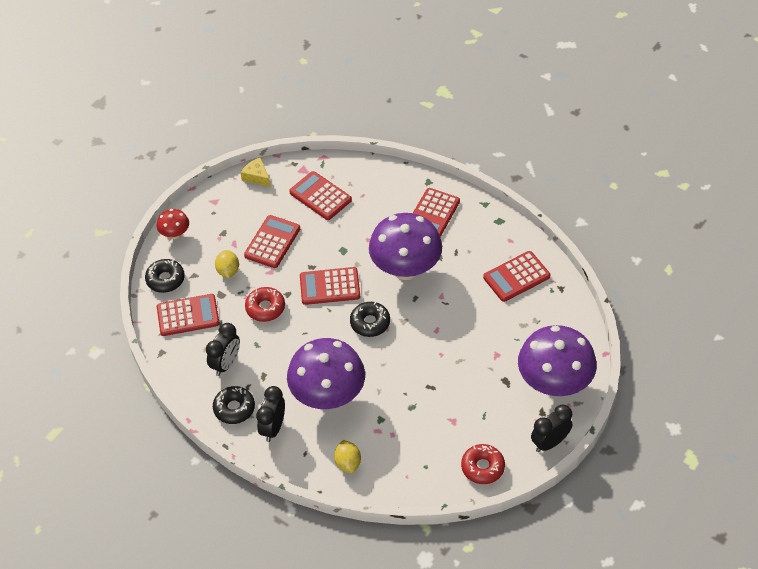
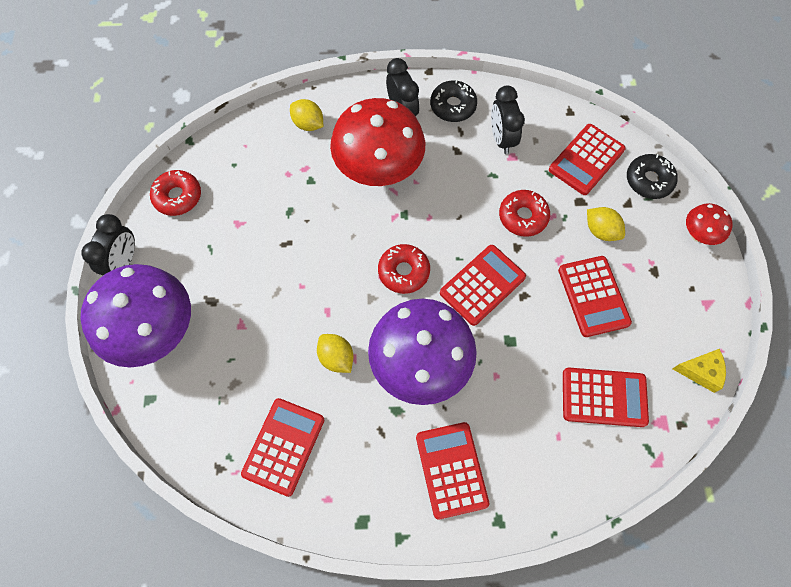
camera: 140 degrees right, 15 degrees up
purple mushroom [287,338,365,409] -> red mushroom [330,98,425,186]
black donut [350,302,390,337] -> red donut [378,244,430,294]
none -> yellow lemon [317,334,354,373]

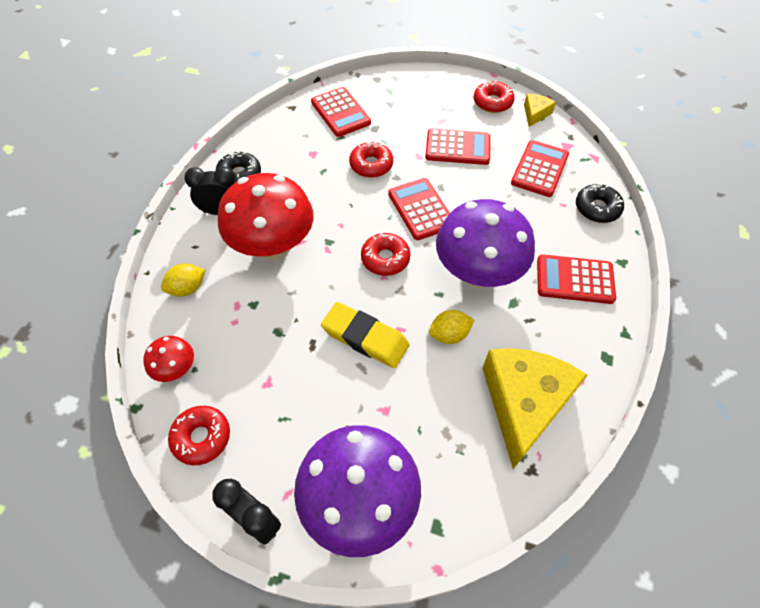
camera: 70 degrees left, 10 degrees down
red calculator [241,398,324,497] -> yellow cheese [483,348,588,469]
black clock [491,85,525,154] -> none
yellow lemon [587,207,625,241] -> none
black donut [627,154,678,199] -> black donut moved to [576,183,624,223]
red mushroom [686,203,733,245] -> red mushroom moved to [143,336,194,382]
none -> yellow eraser [321,302,410,368]
none -> red donut [474,80,515,113]

